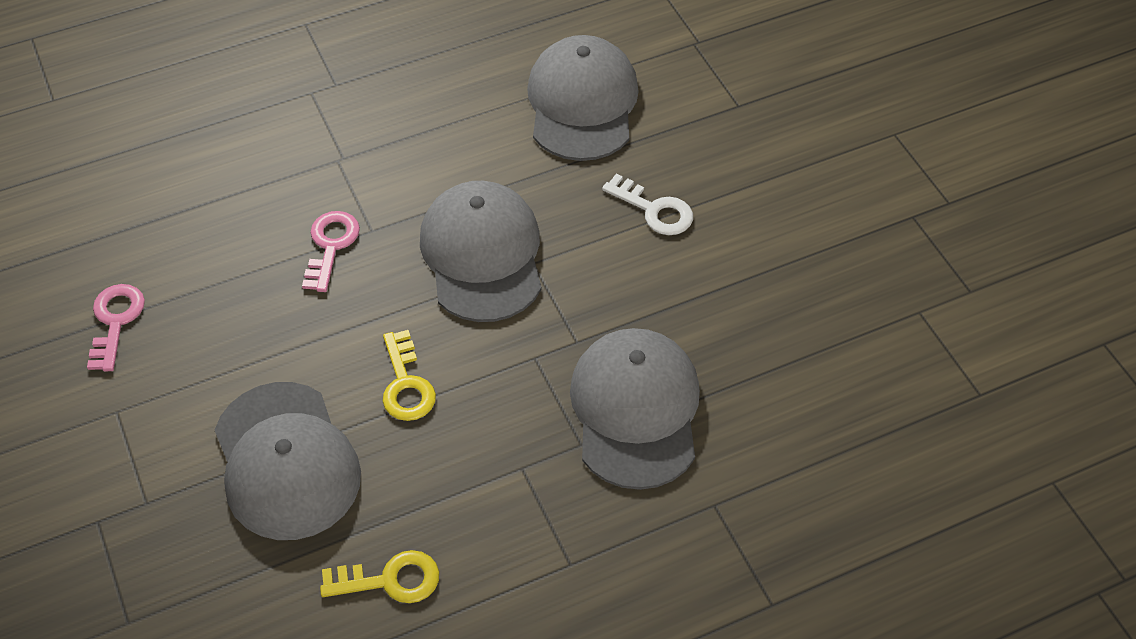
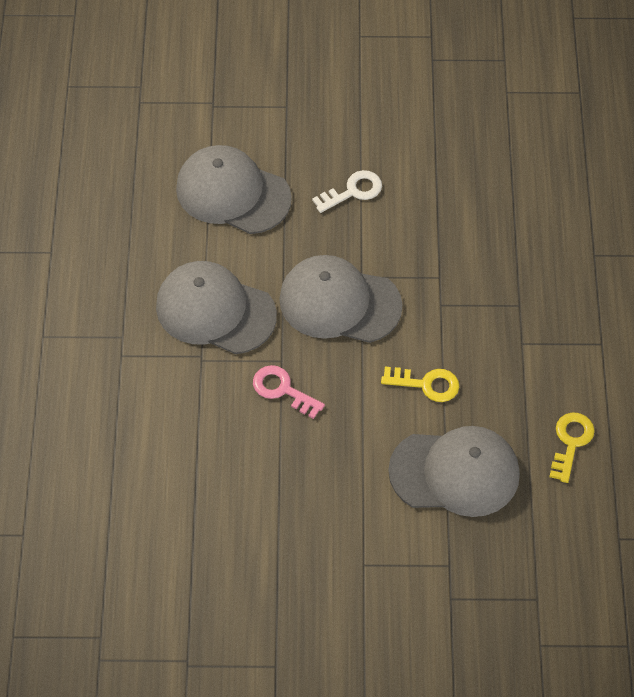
camera: 65 degrees left, 5 degrees up
pink key [87,284,145,371] -> none
grey cap [570,328,700,490] -> grey cap moved to [156,261,277,354]

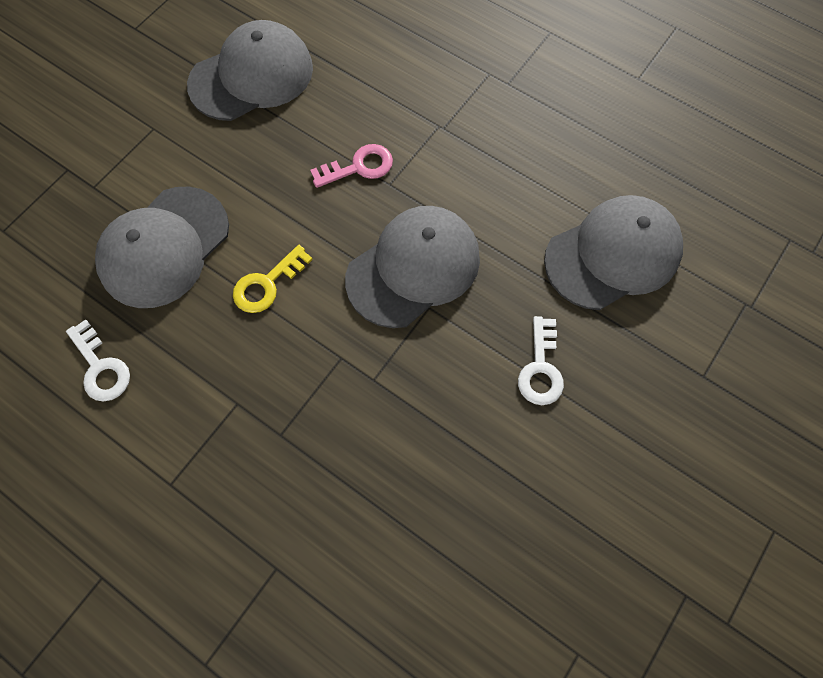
camera: 125 degrees right, 10 degrees up
grey cap [156,261,277,354] -> grey cap moved to [187,20,313,121]
yellow key [549,413,595,483] -> white key [66,319,130,402]

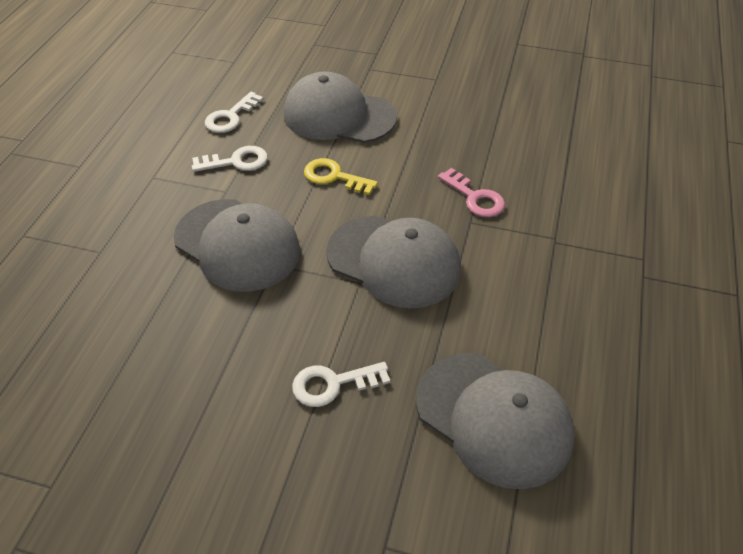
camera: 70 degrees right, 20 degrees down
grey cap [187,20,313,121] -> grey cap moved to [174,199,300,292]
none -> white key [192,146,268,172]

